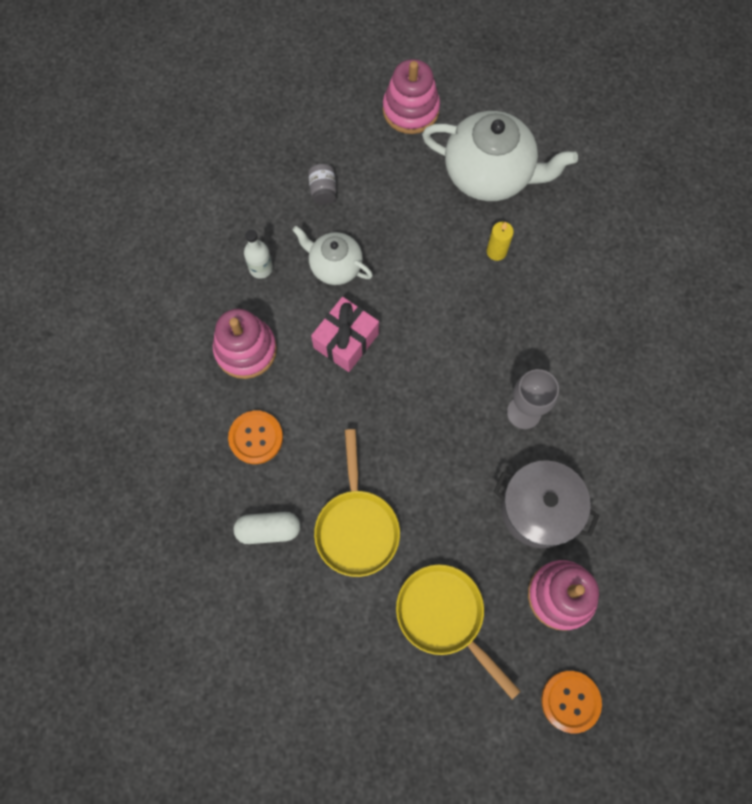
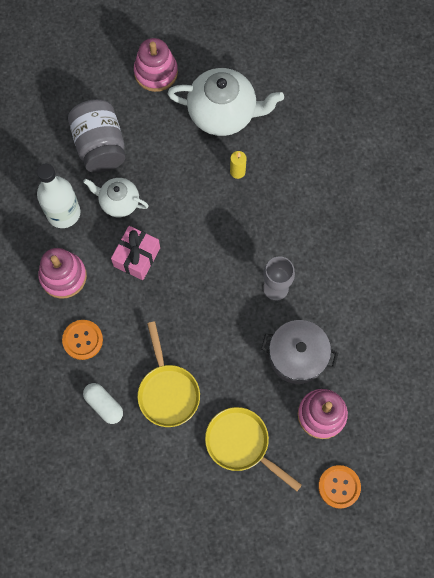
camera: 10 degrees left, 0 degrees up
white capsule [234,512,300,544] -> white capsule turned 60 degrees clockwise [83,383,123,424]
white bottle [244,229,273,279] -> white bottle [37,164,80,228], size x1.89
grey jar [308,164,337,205] -> grey jar [68,99,126,173], size x2.34

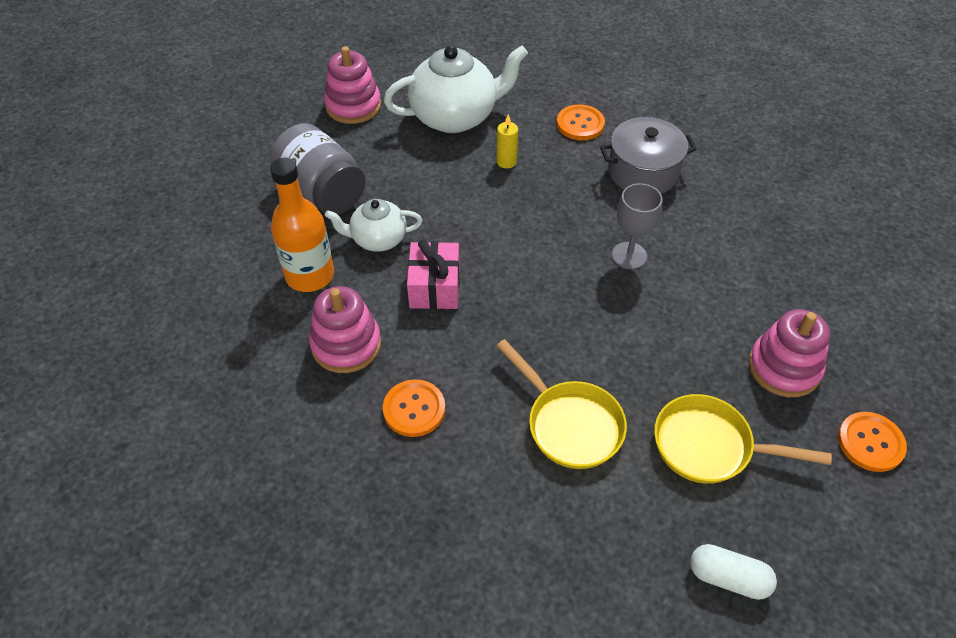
camera: 25 degrees left, 20 degrees down
white bottle [37,164,80,228] -> orange bottle [270,158,334,292]
white capsule [83,383,123,424] -> white capsule moved to [690,544,777,600]
grey pot [261,320,338,384] -> grey pot moved to [600,117,697,194]
none -> orange button [557,104,605,140]

